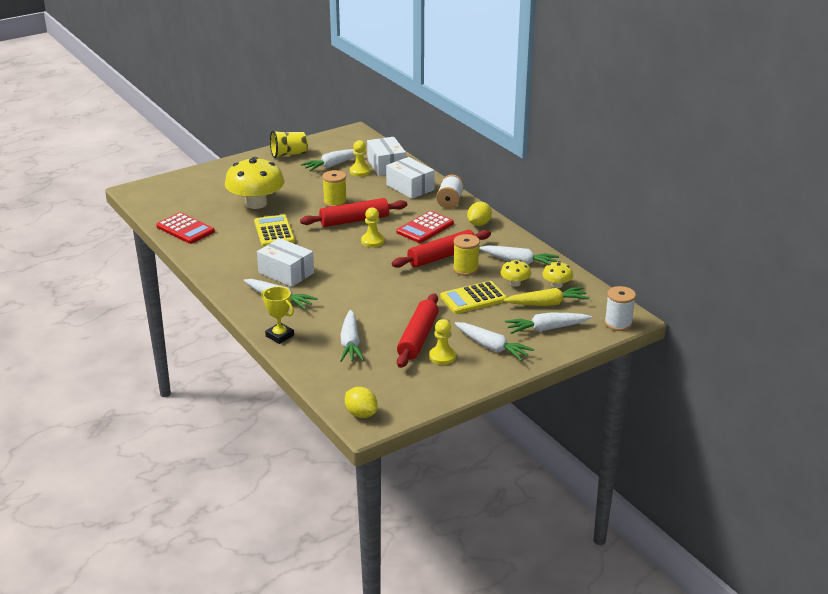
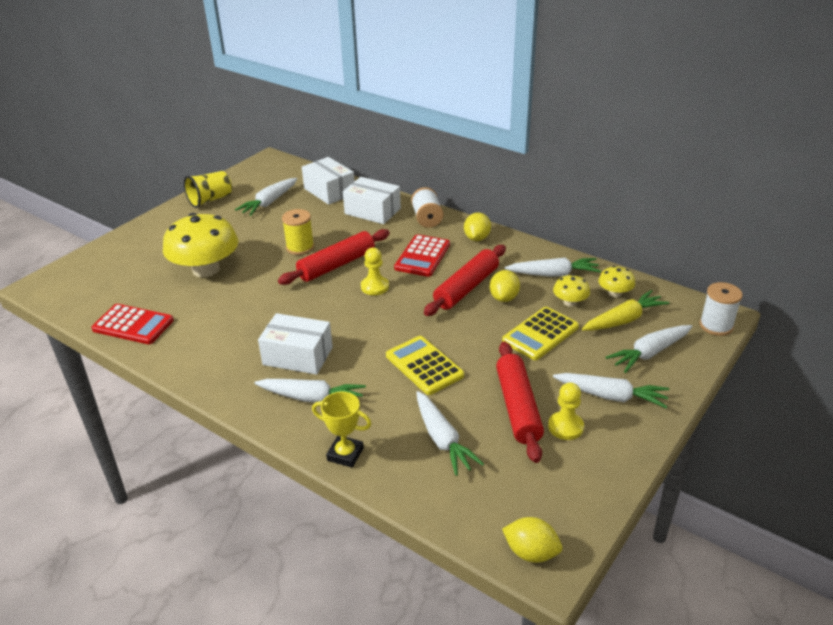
camera: 20 degrees left, 5 degrees up
yellow calculator [254,215,295,247] -> yellow calculator moved to [386,336,464,395]
yellow pawn [350,140,371,176] -> none
yellow spool [453,234,480,276] -> yellow lemon [490,270,520,302]

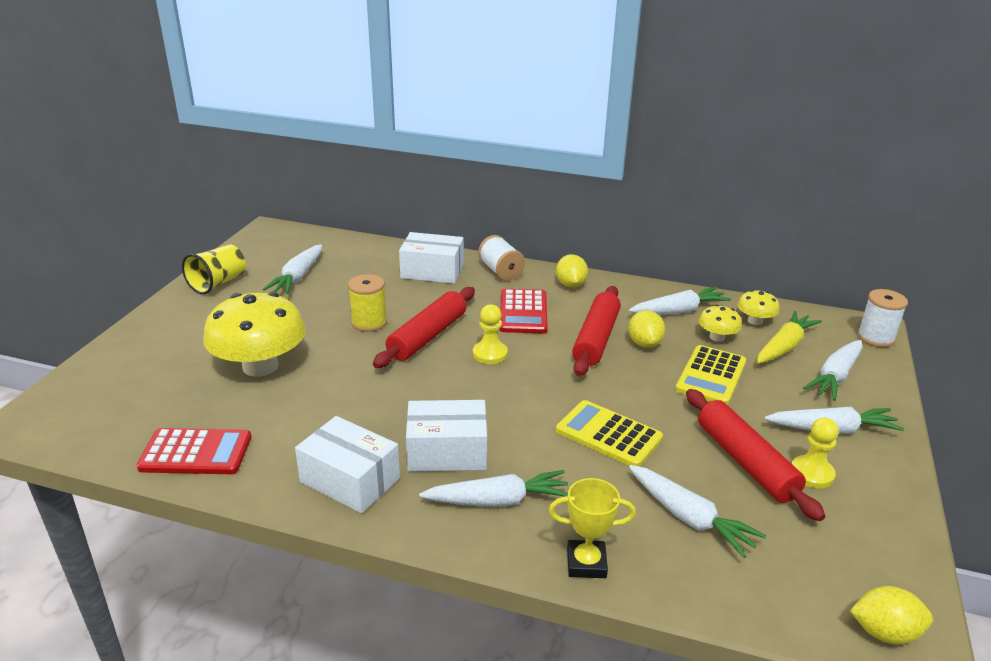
camera: 20 degrees left, 5 degrees down
white box [302,157,355,205] -> white box moved to [295,416,400,513]

